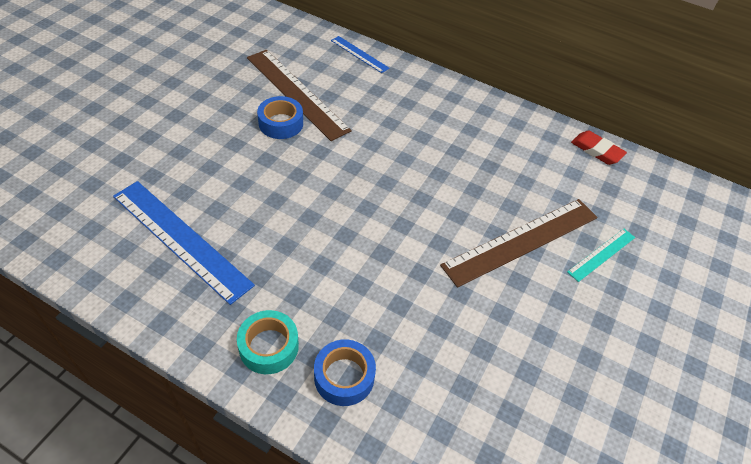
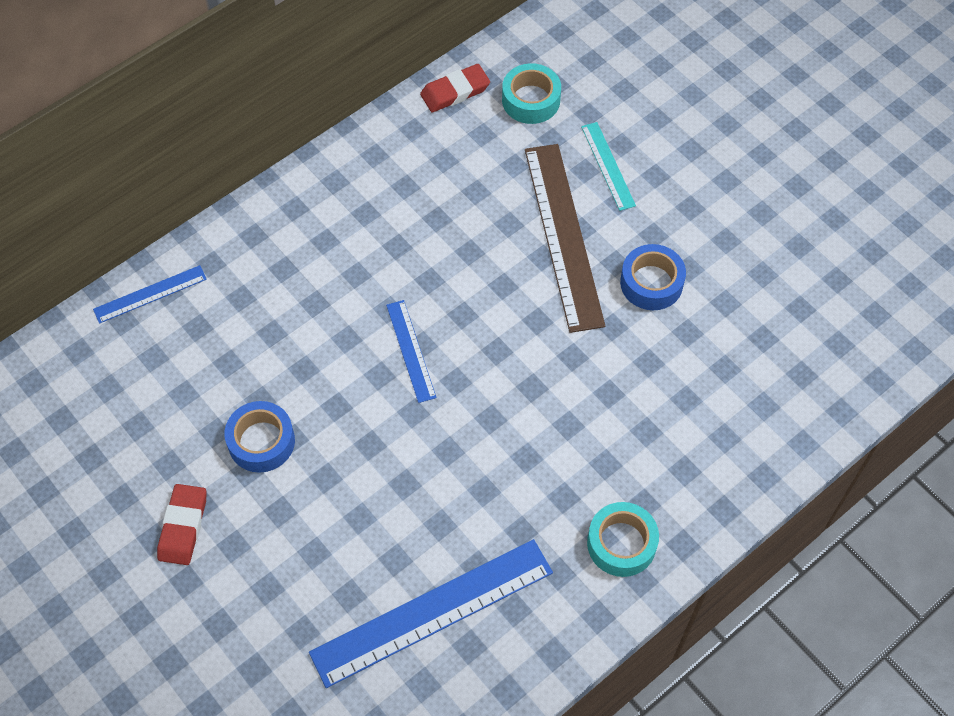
camera: 65 degrees left, 10 degrees up
brown ruler [247,50,352,141] -> none
blue tape [314,339,376,406] -> blue tape moved to [620,244,686,310]
none -> red eraser [157,484,206,565]
none -> blue ruler [386,300,437,403]
none -> turquoise tape [502,63,561,124]

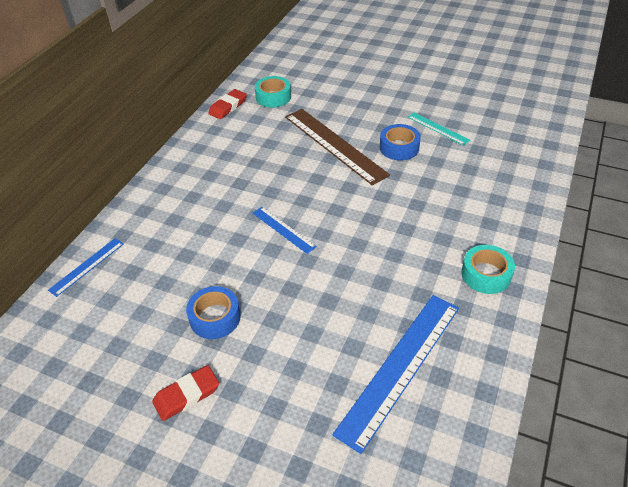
camera: 25 degrees left, 15 degrees down
red eraser [157,484,206,565] -> red eraser turned 75 degrees clockwise [152,365,219,421]
turquoise ruler [581,122,636,211] -> turquoise ruler moved to [408,112,470,146]

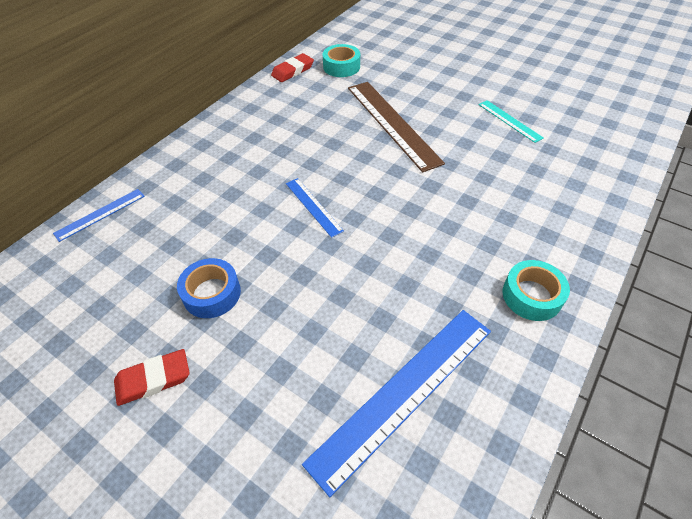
camera: 10 degrees right, 5 degrees up
blue tape [380,124,421,160] -> none

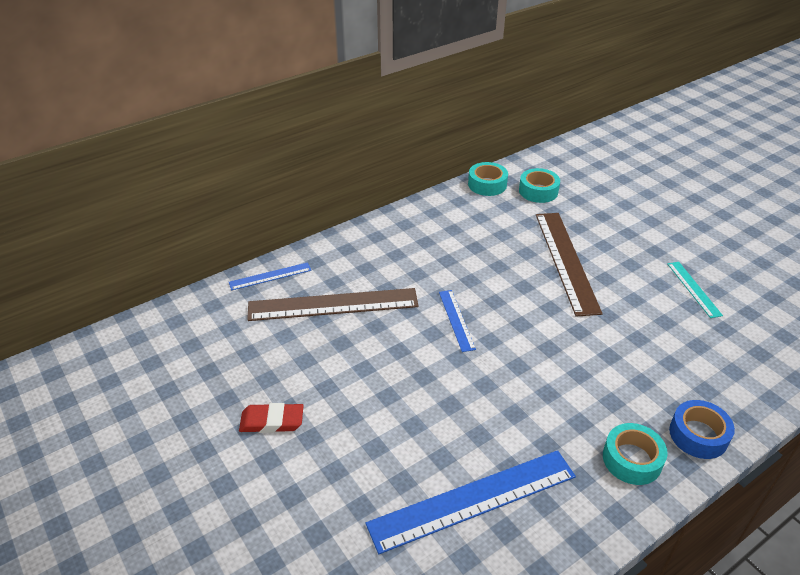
camera: 20 degrees right, 10 degrees down
blue tape [177,258,241,318] -> blue tape moved to [669,400,735,459]
red eraser [271,53,314,82] -> turquoise tape [468,162,508,196]
none -> brown ruler [247,288,419,321]

